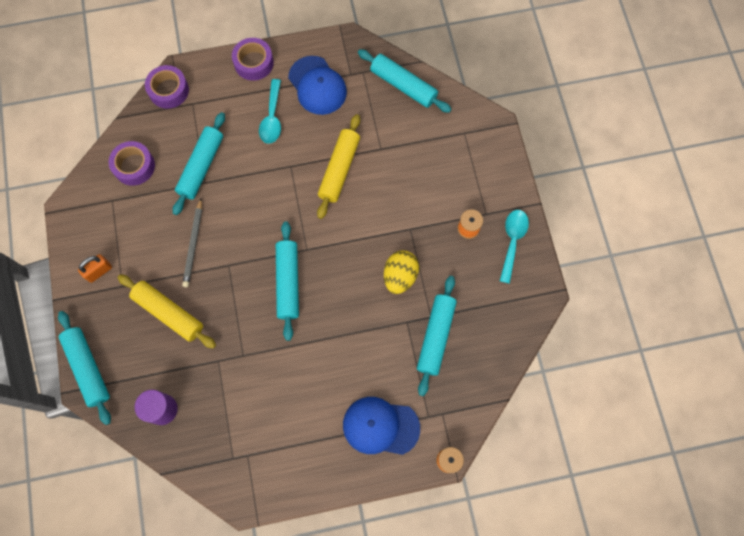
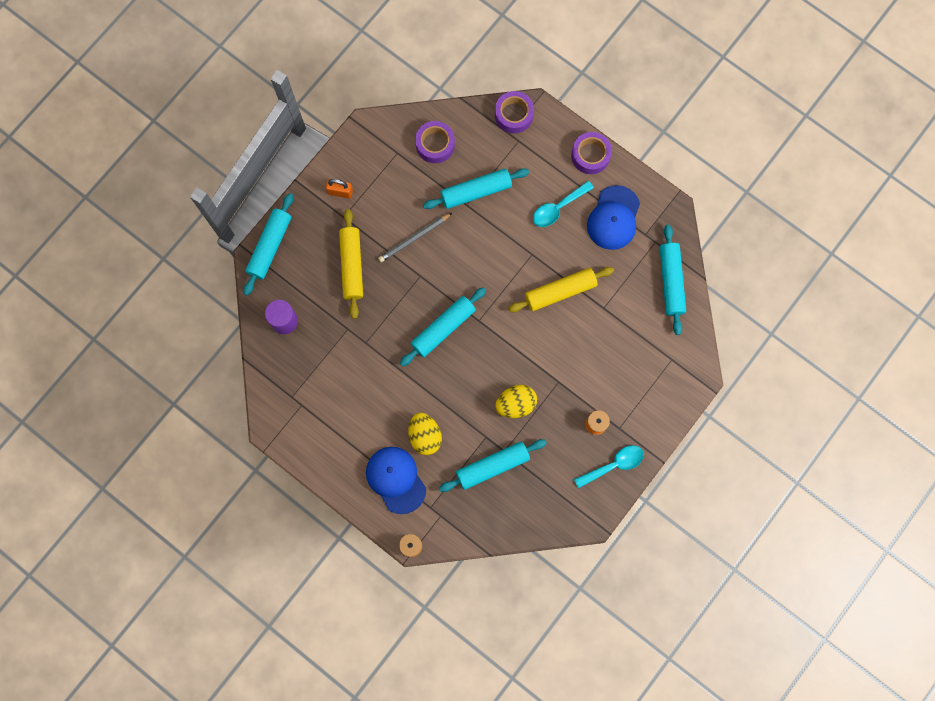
camera: 50 degrees right, 5 degrees up
none -> yellow egg [408,413,442,455]

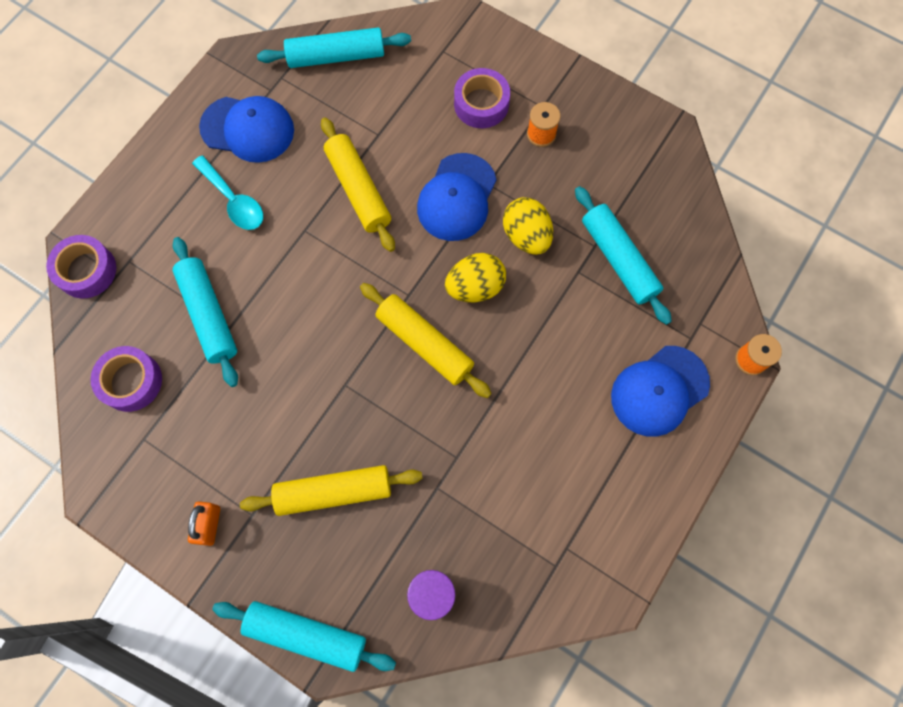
camera: 95 degrees left, 5 degrees down
grey pencil [378,213,452,262] -> none
turquoise rolling pin [400,287,486,366] -> yellow rolling pin [360,283,492,398]
yellow egg [408,413,442,455] -> yellow egg moved to [445,253,506,302]
purple tape [571,132,612,174] -> purple tape moved to [454,68,510,128]
turquoise spoon [574,445,644,489] -> none
none -> blue cap [417,153,497,241]

